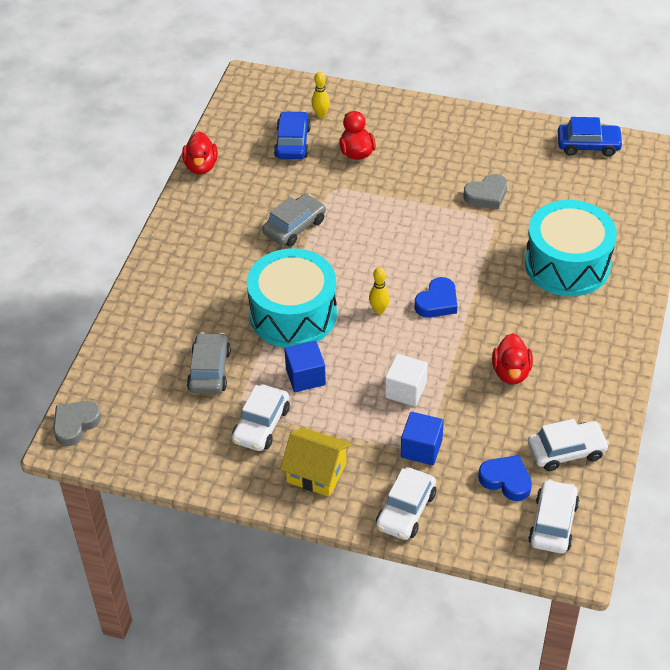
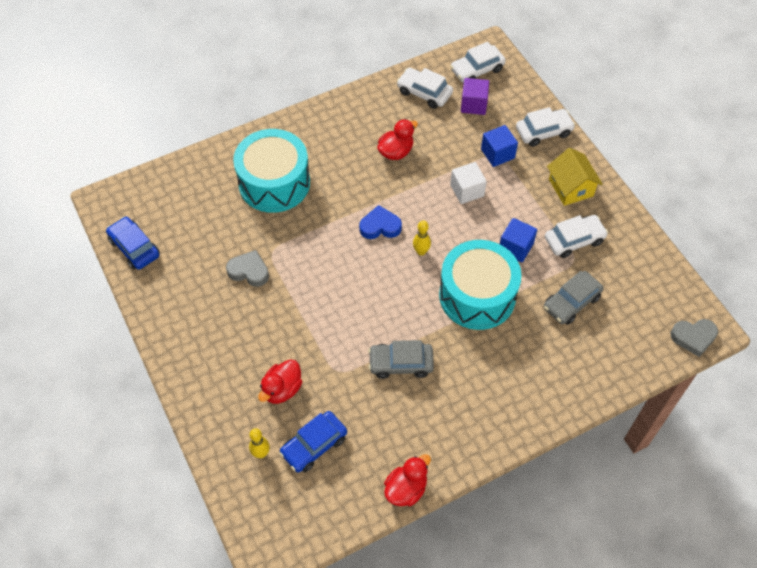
camera: 135 degrees left, 10 degrees up
blue heart [478,455,532,501] -> purple cube [461,78,489,115]

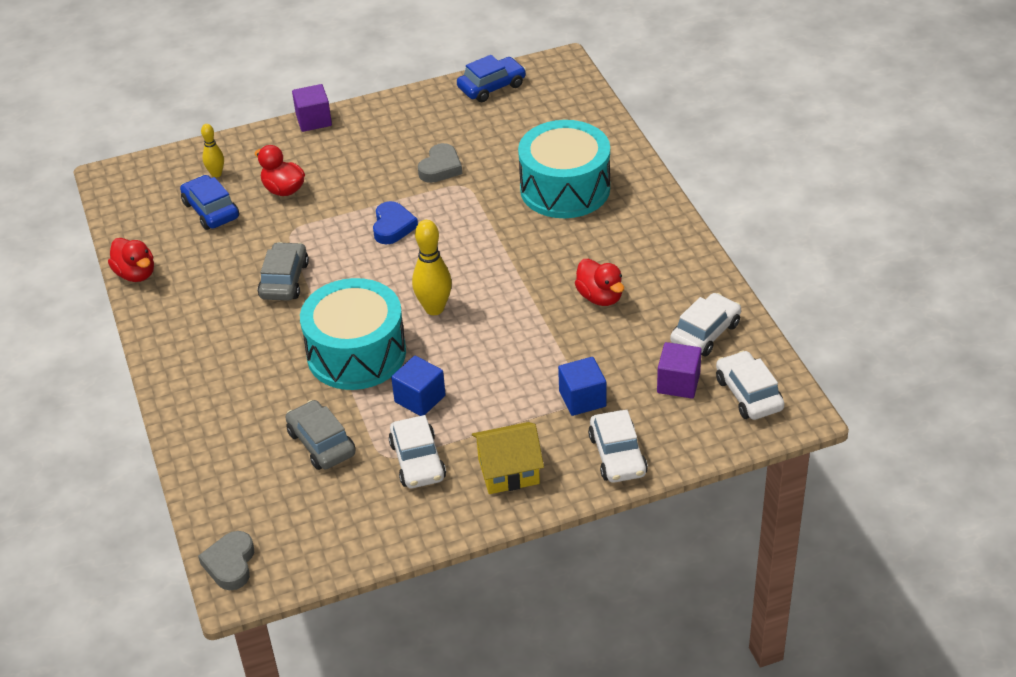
camera: 100 degrees right, 15 degrees down
blue heart [359,205,402,239] -> blue heart moved to [373,201,418,244]
yellow bowling pin [413,221,431,256] -> yellow bowling pin [412,220,452,315], size x1.68
white cube [450,162,487,204] -> none
none -> purple cube [292,84,332,132]

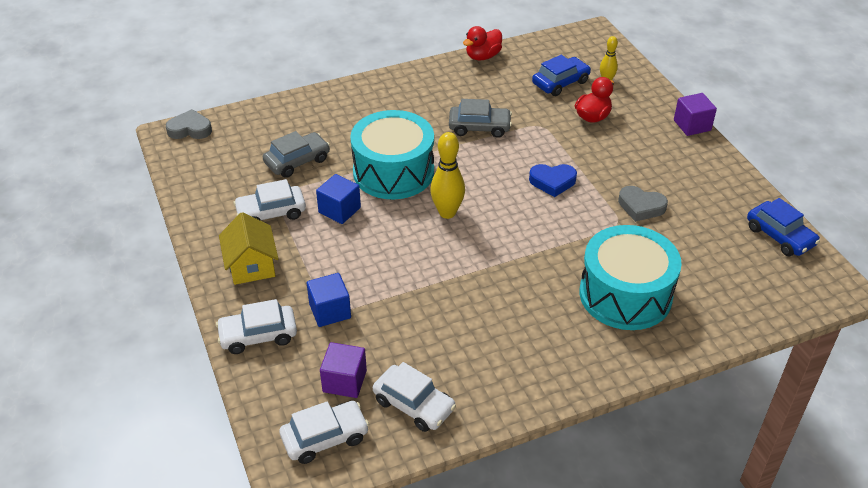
camera: 85 degrees right, 0 degrees up
red duck [575,259,624,306] -> none

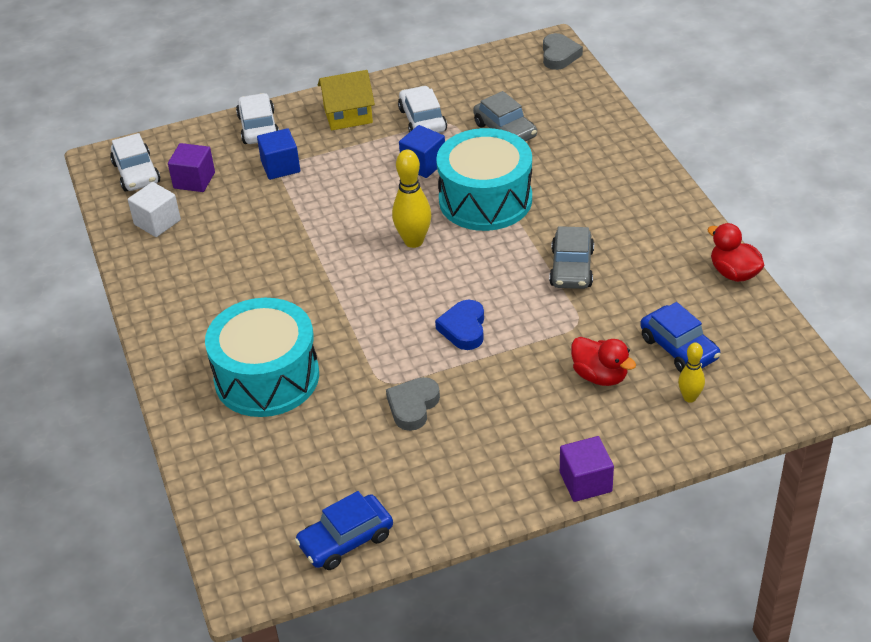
camera: 95 degrees right, 0 degrees up
white car [373,362,456,432] -> white cube [128,182,181,237]

